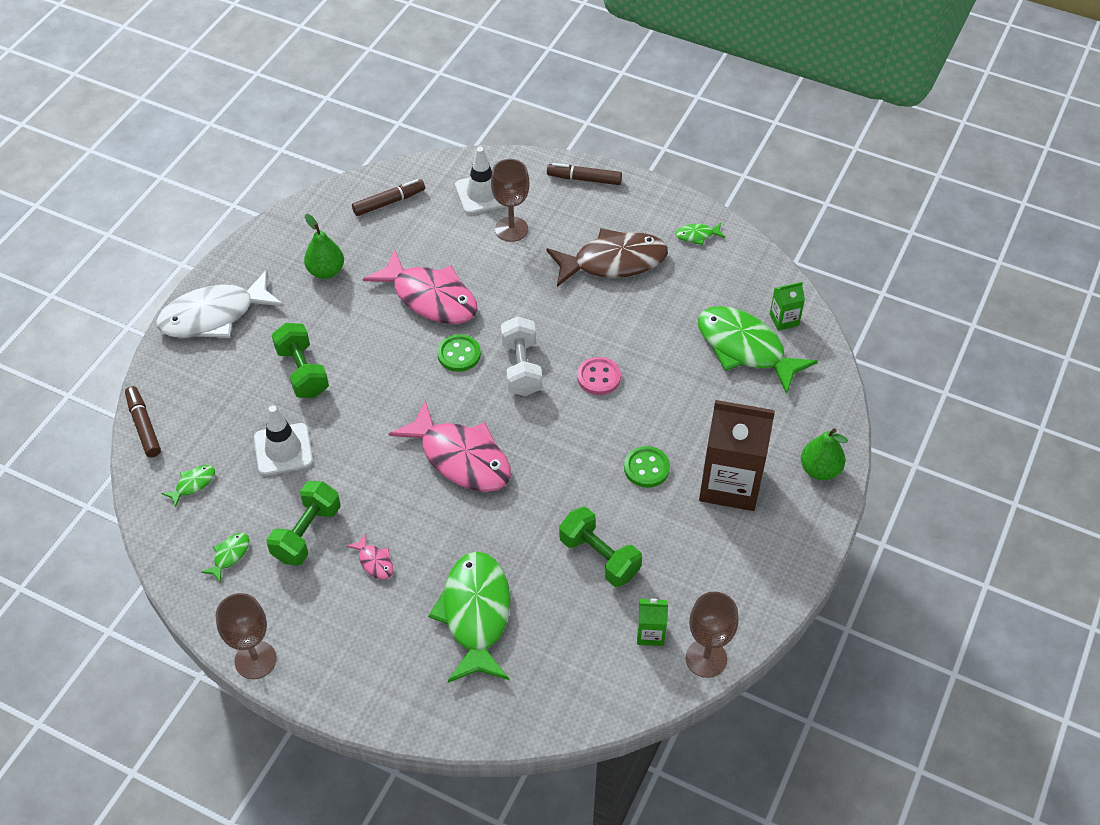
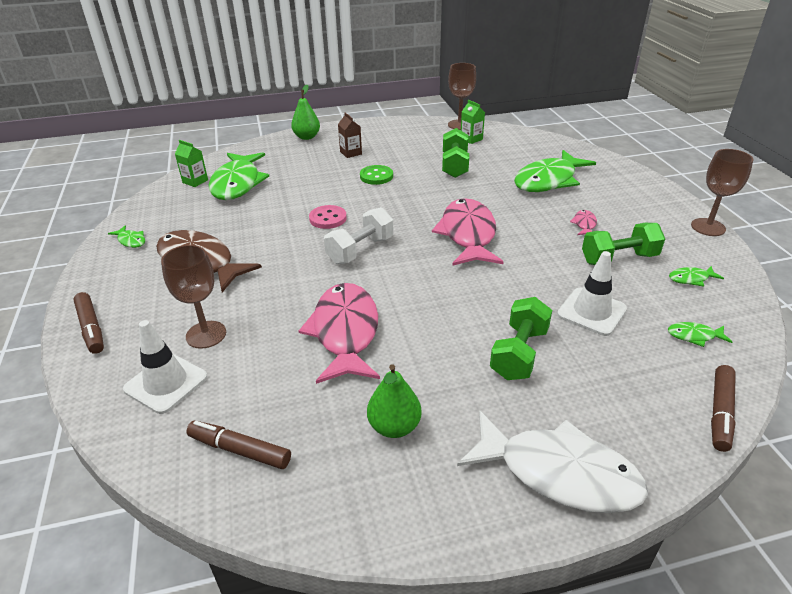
camera: 130 degrees left, 15 degrees down
green button [437,334,481,372] -> none
brown carton [699,400,775,511] -> brown carton [338,112,362,158], size x0.45

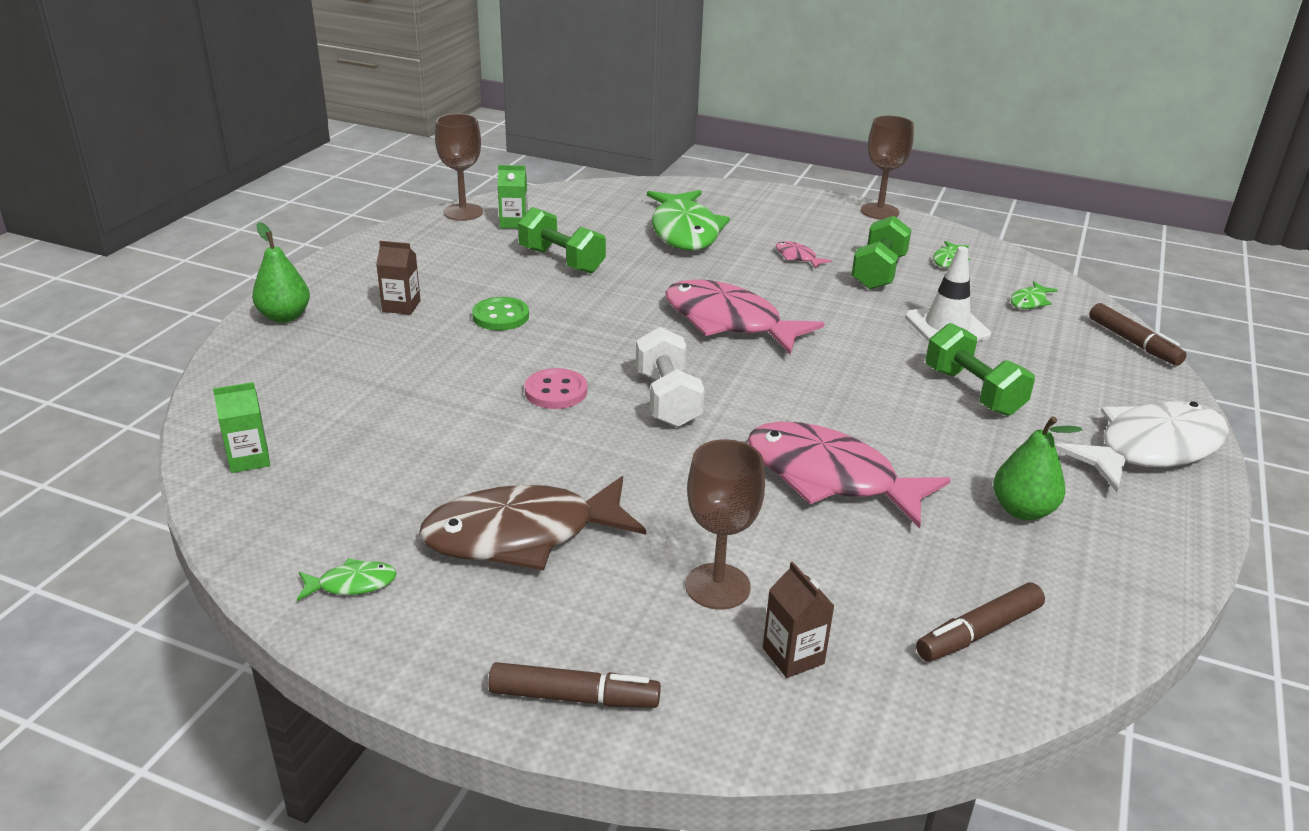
camera: 55 degrees left, 5 degrees down
white traffic cone [123,320,208,414] -> brown carton [763,561,834,678]
green fish [209,152,269,200] -> none

